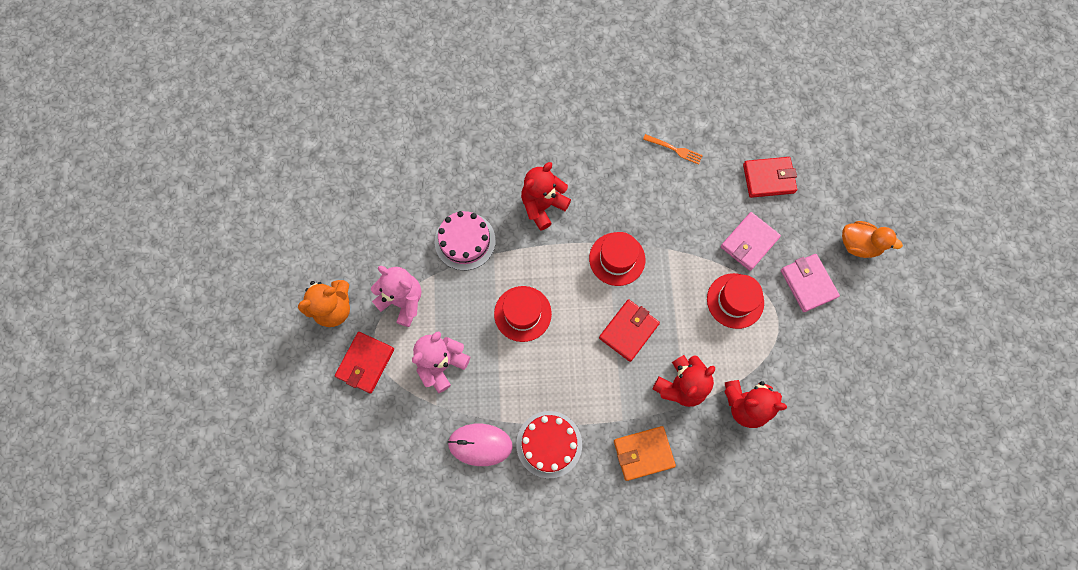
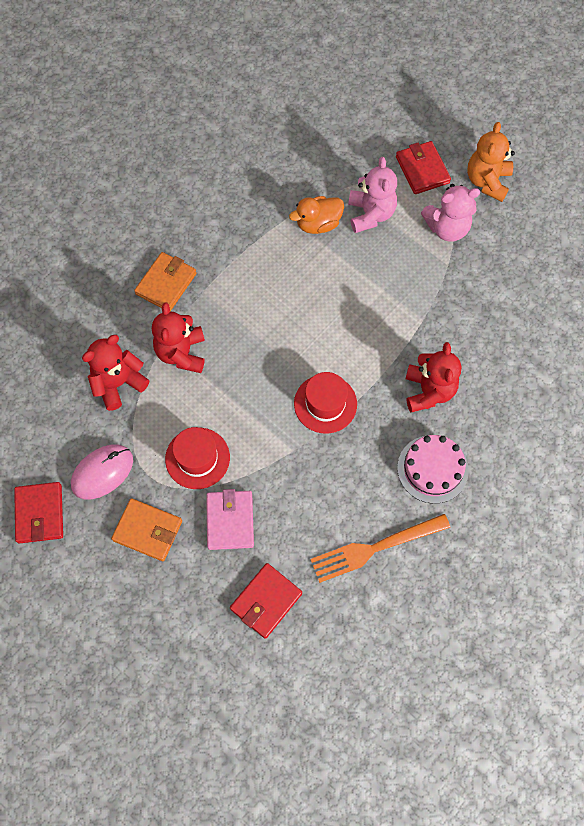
camera: 135 degrees right, 5 degrees down
pink cake [435,211,496,270] -> pink cake moved to [397,435,469,504]
pink mouse [448,424,513,466] -> pink mouse moved to [71,445,133,499]
red hat [494,286,552,342] -> none
red cake [516,411,582,478] -> none
red wallet [599,299,660,362] -> red wallet moved to [14,482,63,544]
orange fork [643,134,703,164] -> orange fork [310,514,451,583], size x1.89
pink wallet [781,254,840,312] -> orange wallet [111,498,182,561]
orange duck [842,221,903,258] -> orange duck moved to [289,196,344,234]

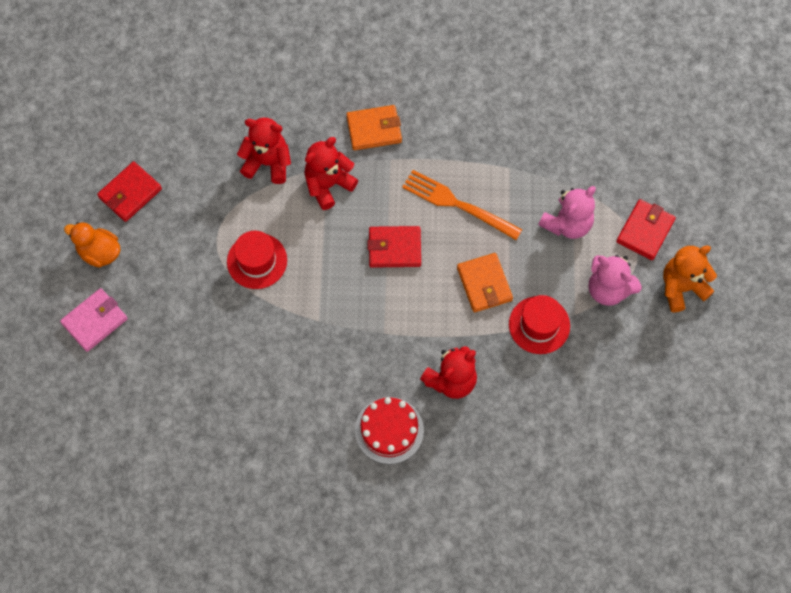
camera: 50 degrees right, 0 degrees up
pink mouse [71,445,133,499] -> none
orange wallet [111,498,182,561] -> orange wallet moved to [457,253,513,312]
pink wallet [206,489,254,550] -> pink wallet moved to [60,288,128,352]
red wallet [230,563,302,639] -> red wallet moved to [367,226,421,268]
orange duck [289,196,344,234] -> orange duck moved to [64,222,120,268]
red hat [294,372,357,434] -> red hat moved to [509,295,570,354]
orange fork [310,514,451,583] -> orange fork moved to [402,170,522,240]
pink cake [397,435,469,504] -> red cake [355,397,424,464]

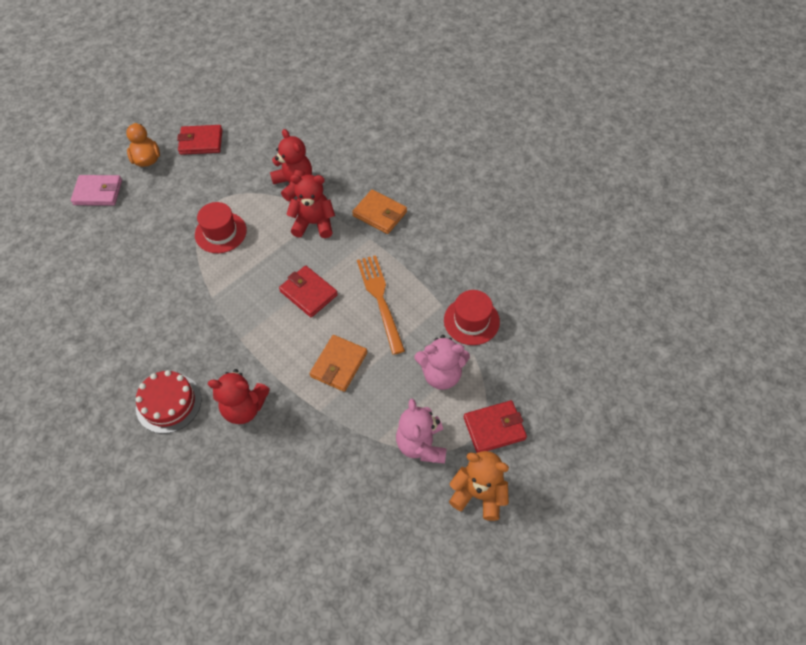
camera: 45 degrees right, 10 degrees down
red hat [509,295,570,354] -> red hat moved to [444,290,500,345]

